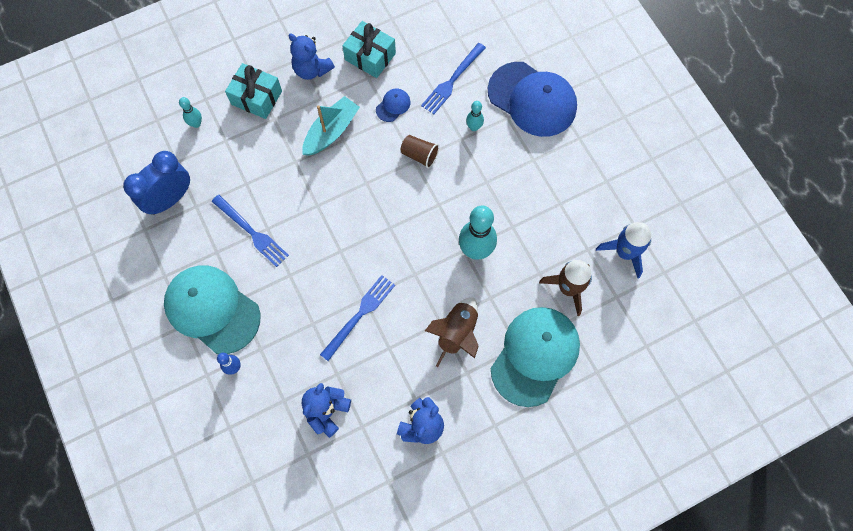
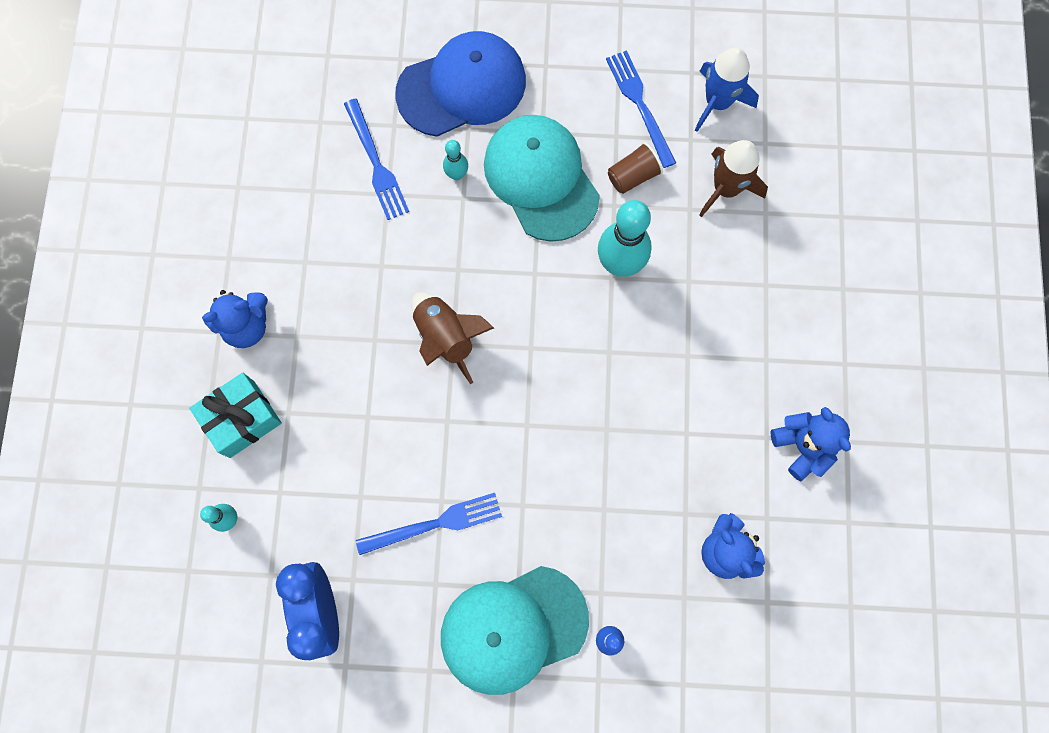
camera: 60 degrees left, 5 degrees up
turquoise boat [302,96,360,156] -> none
blue fork [320,275,395,361] -> blue fork moved to [606,50,676,168]
turquoise gift [342,21,396,78] -> none
blue cap [376,89,411,122] -> none
brown cup [401,135,439,168] -> brown cup moved to [608,142,663,194]
brown rocket [425,297,479,367] -> brown rocket moved to [412,292,494,384]
turquoise cap [491,307,580,407] -> turquoise cap moved to [484,115,600,242]

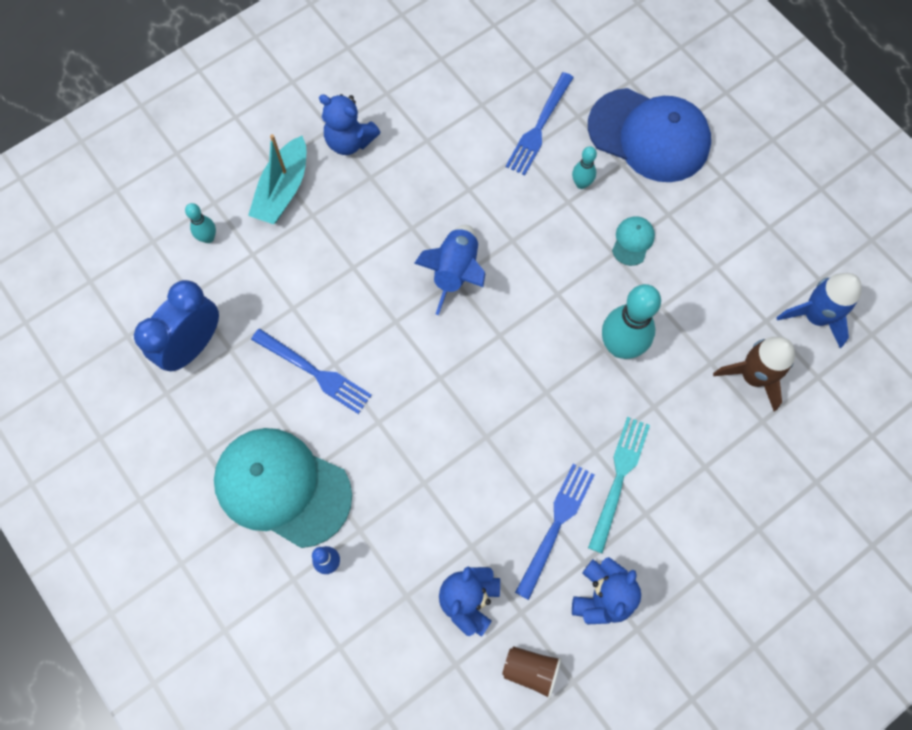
camera: 50 degrees right, 5 degrees down
turquoise gift [189,373,282,458] -> turquoise boat [248,134,306,224]
brown rocket [412,292,494,384] -> blue rocket [414,225,485,315]
turquoise cap [484,115,600,242] -> turquoise cap [612,216,655,266], size x0.41
blue fork [606,50,676,168] -> blue fork moved to [515,464,595,600]
brown cup [608,142,663,194] -> brown cup moved to [502,646,561,699]
none -> turquoise fork [588,417,650,554]

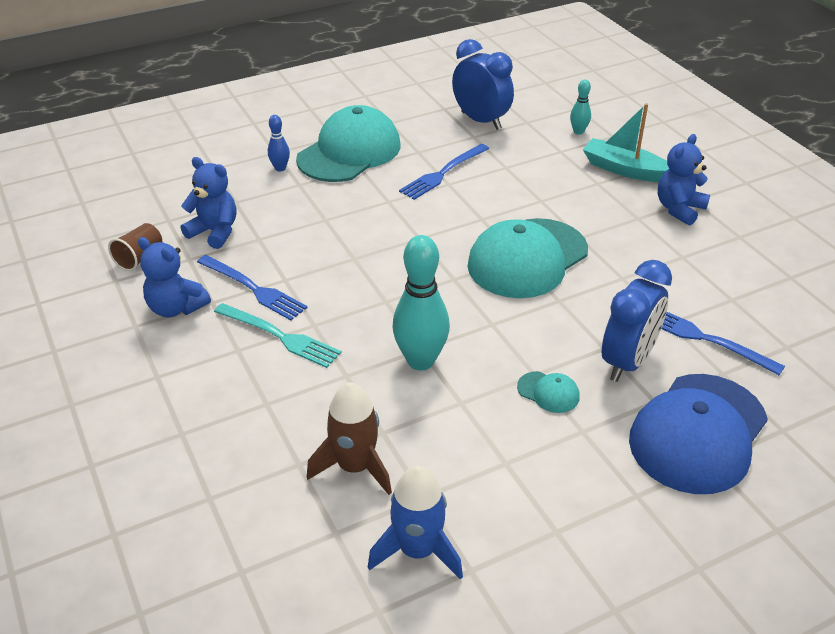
camera: 100 degrees right, 30 degrees down
blue rocket [414,225,485,315] -> turquoise cap [467,218,588,298]
turquoise bowling pin [572,146,597,189] -> blue clock [602,260,672,382]

